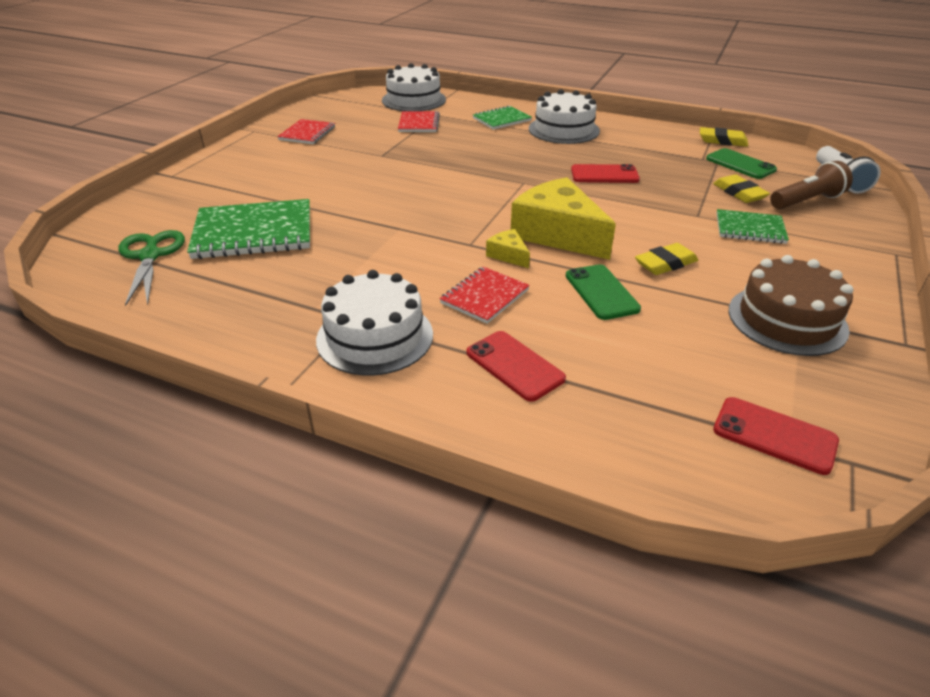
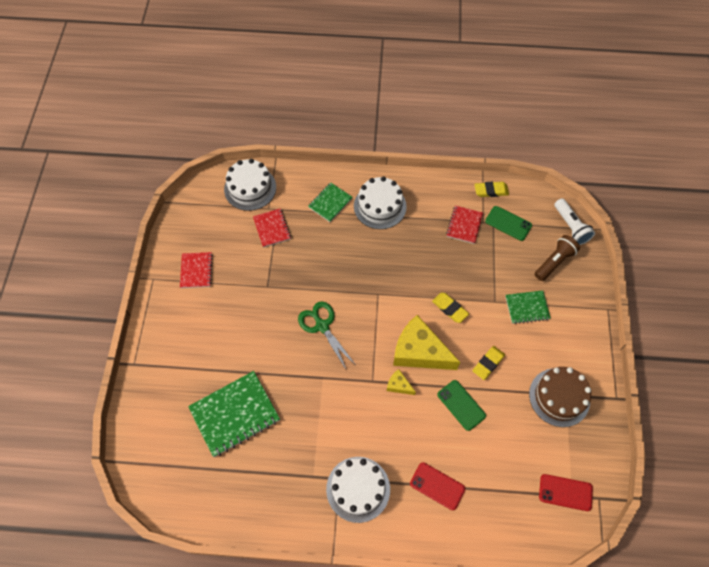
camera: 20 degrees left, 25 degrees up
green scissors [118,230,185,306] -> green scissors moved to [298,301,355,369]
red notebook [440,267,530,324] -> red notebook moved to [446,205,483,244]
red phone [571,164,640,183] -> none
yellow eraser [713,175,770,203] -> yellow eraser moved to [432,293,469,323]

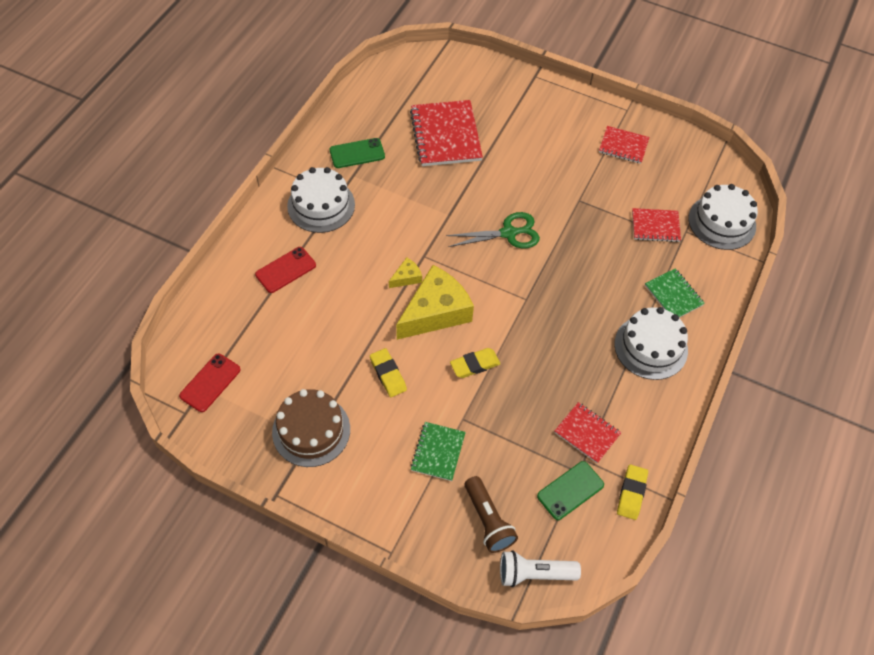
camera: 110 degrees right, 5 degrees down
green notebook [188,371,280,457] -> red notebook [410,100,483,166]
green phone [437,380,486,431] -> green phone moved to [330,138,385,168]

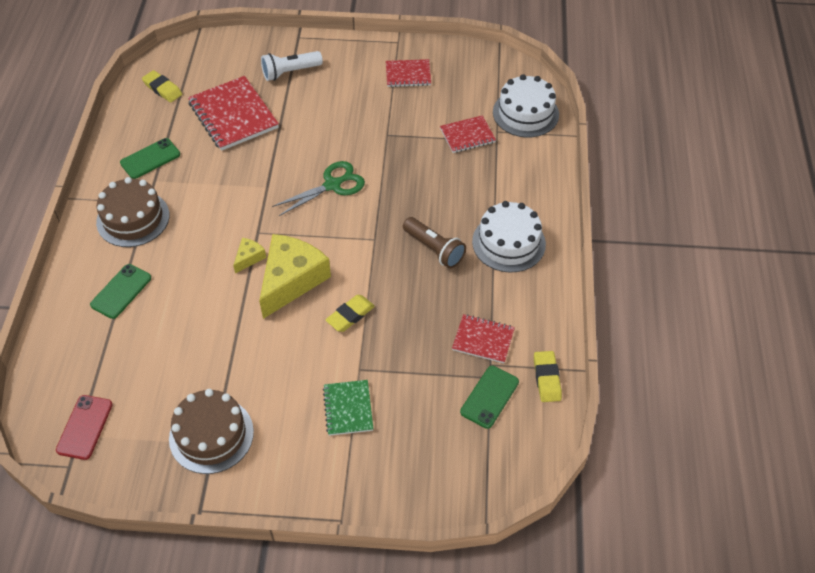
camera: 20 degrees left, 5 degrees down
red phone [255,247,316,293] -> green phone [90,264,151,319]
white cake [287,167,355,233] -> brown cake [96,177,170,247]
yellow eraser [370,348,407,397] -> yellow eraser moved to [142,70,182,102]
brown flashlight [465,476,518,553] -> brown flashlight moved to [403,217,466,268]
white flashlight [500,550,581,587] -> white flashlight moved to [261,51,323,81]
green notebook [645,268,705,318] -> none

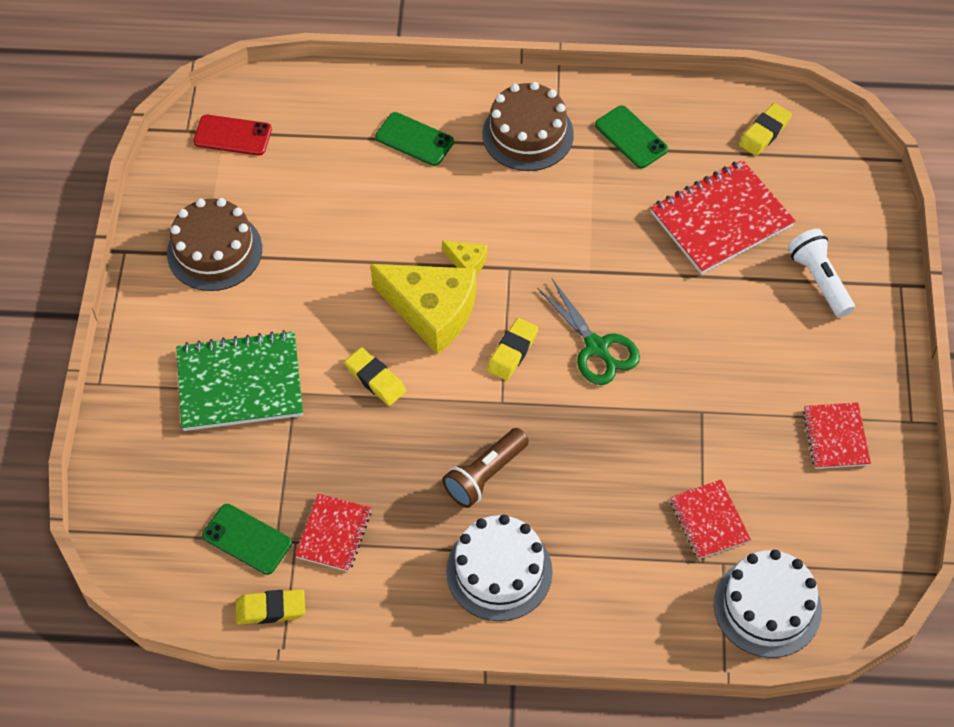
camera: 90 degrees right, 5 degrees up
green notebook [323,380,374,436] -> green notebook [176,330,303,431], size x1.76
none -> yellow eraser [487,318,538,380]

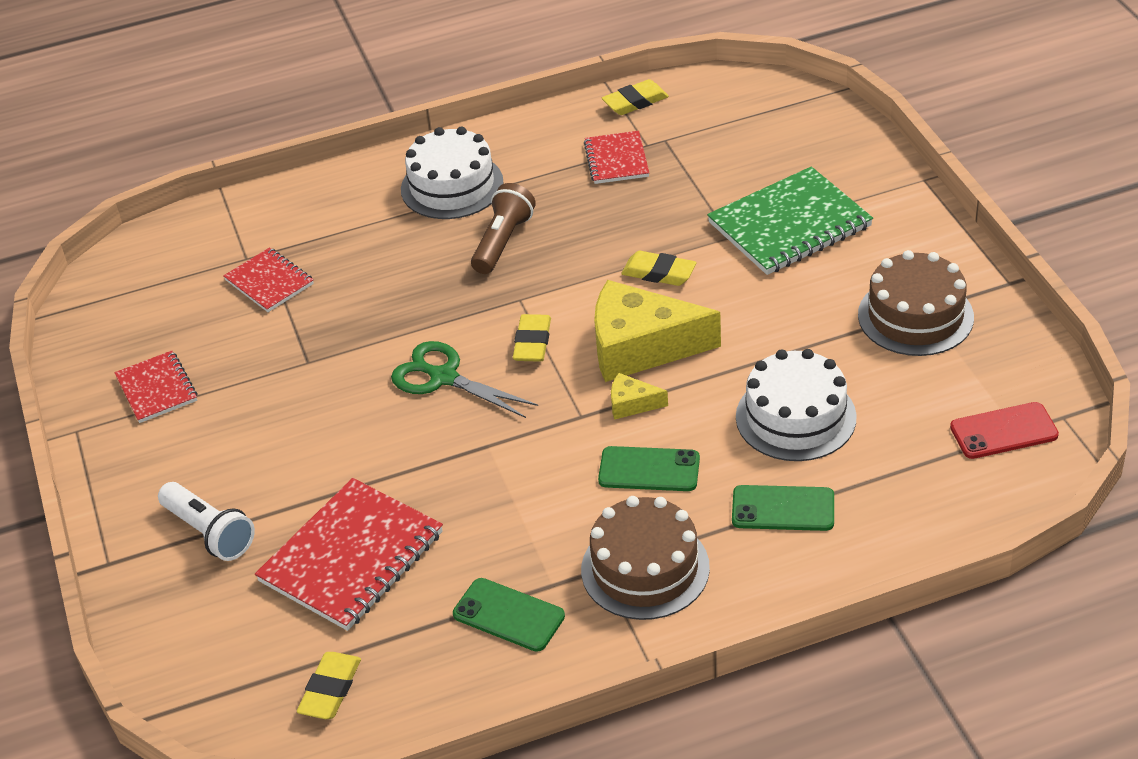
camera: 160 degrees right, 15 degrees down
green phone [202,504,292,575] -> green phone moved to [598,446,700,491]
white cake [714,550,822,658] -> white cake moved to [736,349,857,461]

